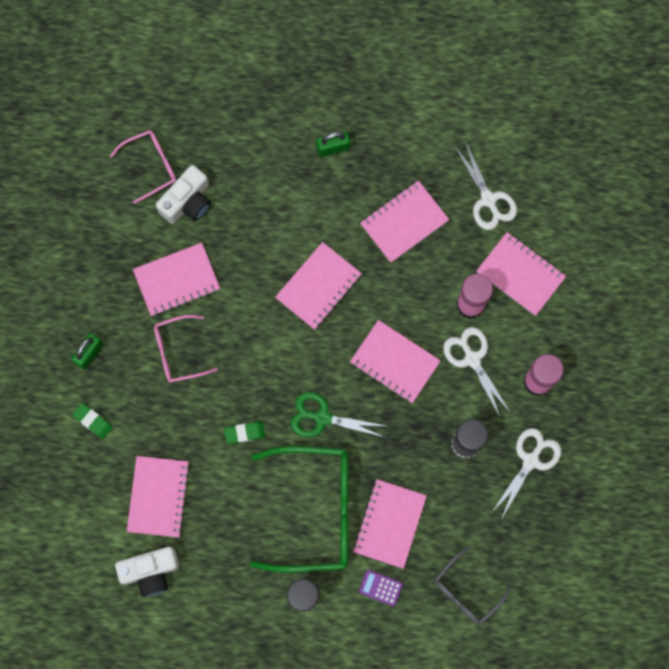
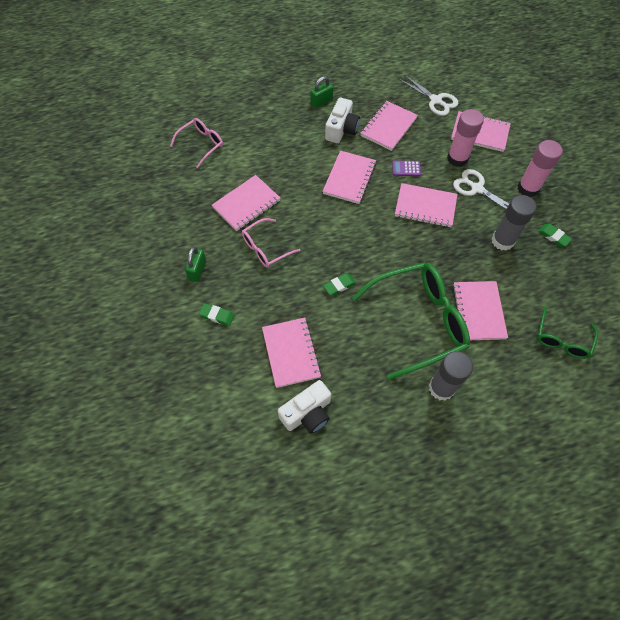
camera: 20 degrees left, 15 degrees down
white camera [156,165,211,224] -> white camera moved to [325,97,360,143]
green scissors [291,392,386,437] -> none
purple calculator [359,569,403,606] -> purple calculator moved to [392,161,421,176]
grey glasses [434,546,512,625] -> green glasses [537,306,598,359]
white scissors [492,428,561,519] -> green eraser [538,224,572,247]

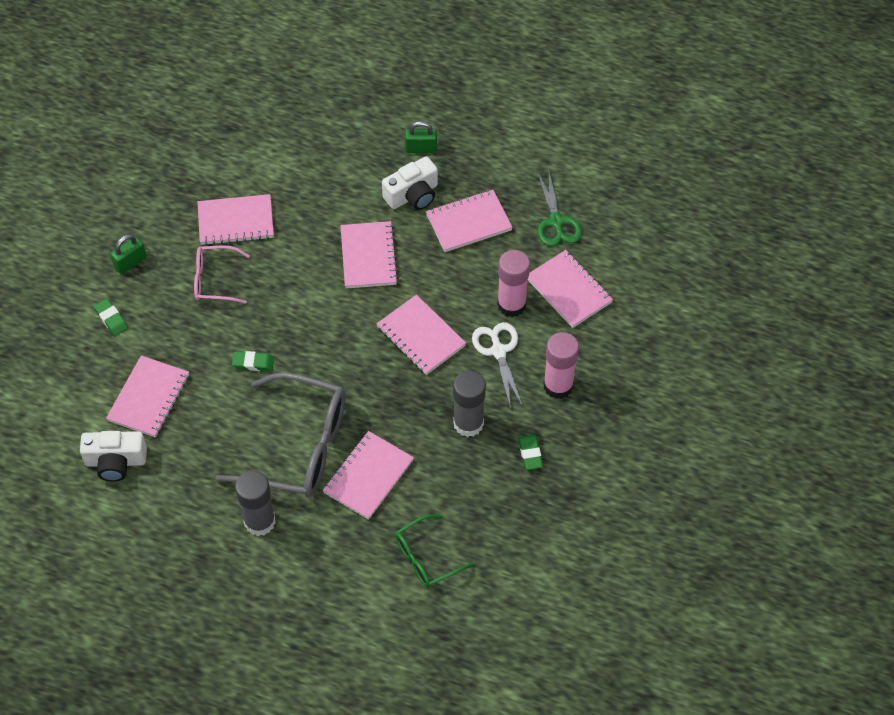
camera: 35 degrees right, 5 degrees down
pink glasses [170,118,223,168] -> none
pink notebook [322,150,376,204] -> pink notebook turned 60 degrees counterclockwise [340,221,399,289]
green glasses [352,262,470,380] -> grey glasses [215,373,346,498]
purple calculator [392,161,421,176] -> none
white scissors [399,75,459,116] -> green scissors [537,169,582,246]

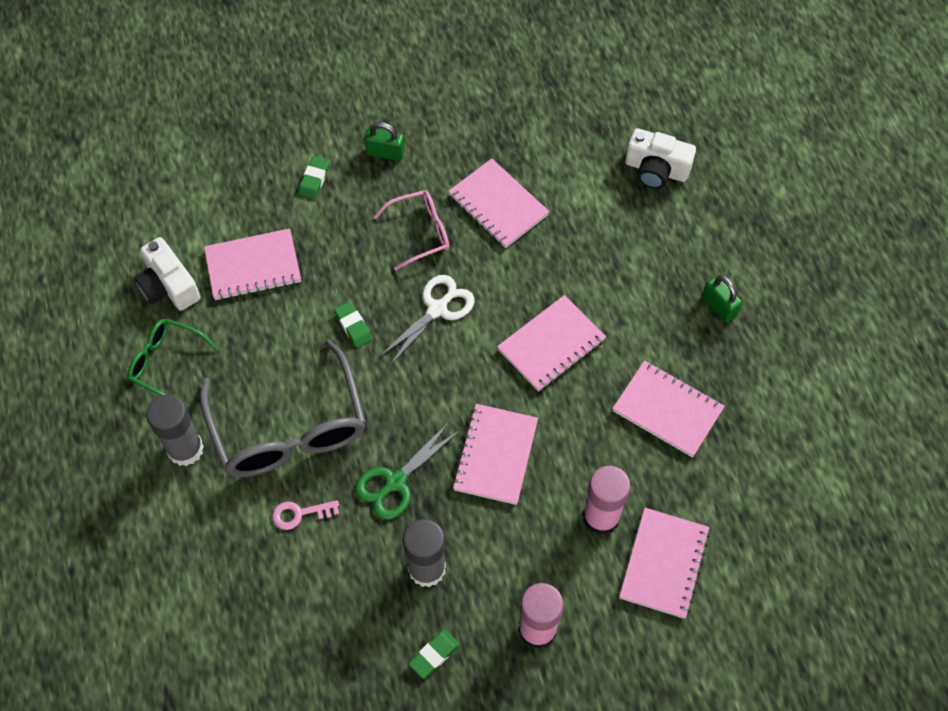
camera: 55 degrees right, 5 degrees up
pink glasses [194,245,250,304] -> pink glasses turned 105 degrees clockwise [373,190,449,271]
pink notebook [323,431,414,520] -> pink key [272,500,339,530]
white camera [382,156,438,210] -> white camera moved to [625,128,696,189]
green glasses [395,514,474,587] -> green glasses moved to [128,318,219,396]
white scissors [472,322,523,409] -> white scissors moved to [379,275,475,367]
green scissors [537,169,582,246] -> green scissors moved to [355,421,460,519]

